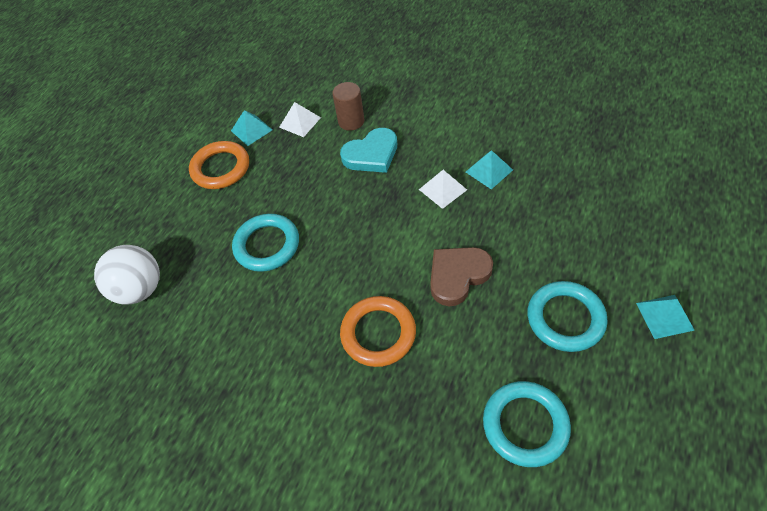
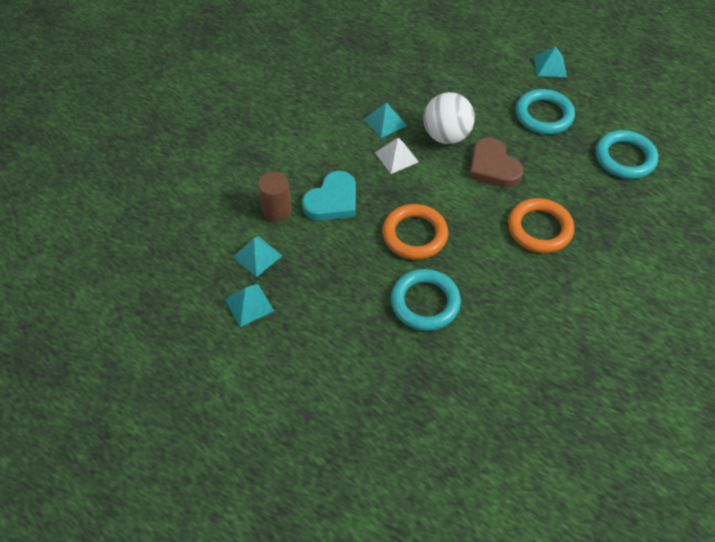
camera: 85 degrees left, 0 degrees up
white ball [94,245,160,305] -> white ball moved to [423,92,475,144]
orange ring [189,141,249,189] -> orange ring moved to [382,204,448,260]
white pyramid [279,102,321,137] -> turquoise pyramid [233,236,282,277]
turquoise heart [340,128,397,173] -> turquoise heart turned 60 degrees clockwise [302,171,356,221]

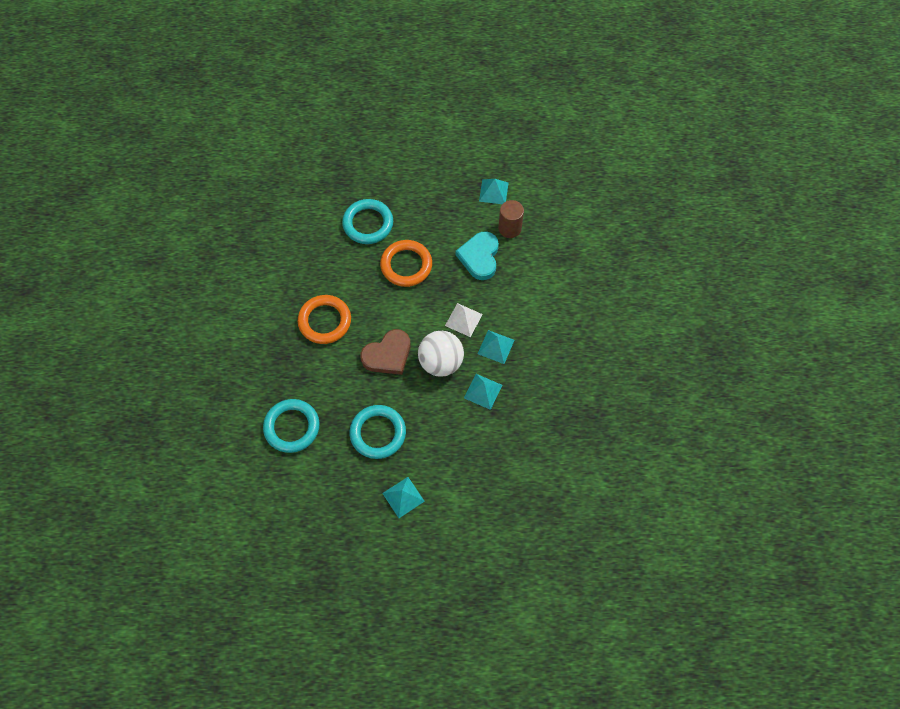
camera: 145 degrees right, 10 degrees up
turquoise pyramid [225,284,274,327] -> turquoise pyramid moved to [464,374,502,410]
brown heart [469,137,523,187] -> brown heart turned 120 degrees clockwise [361,329,411,375]

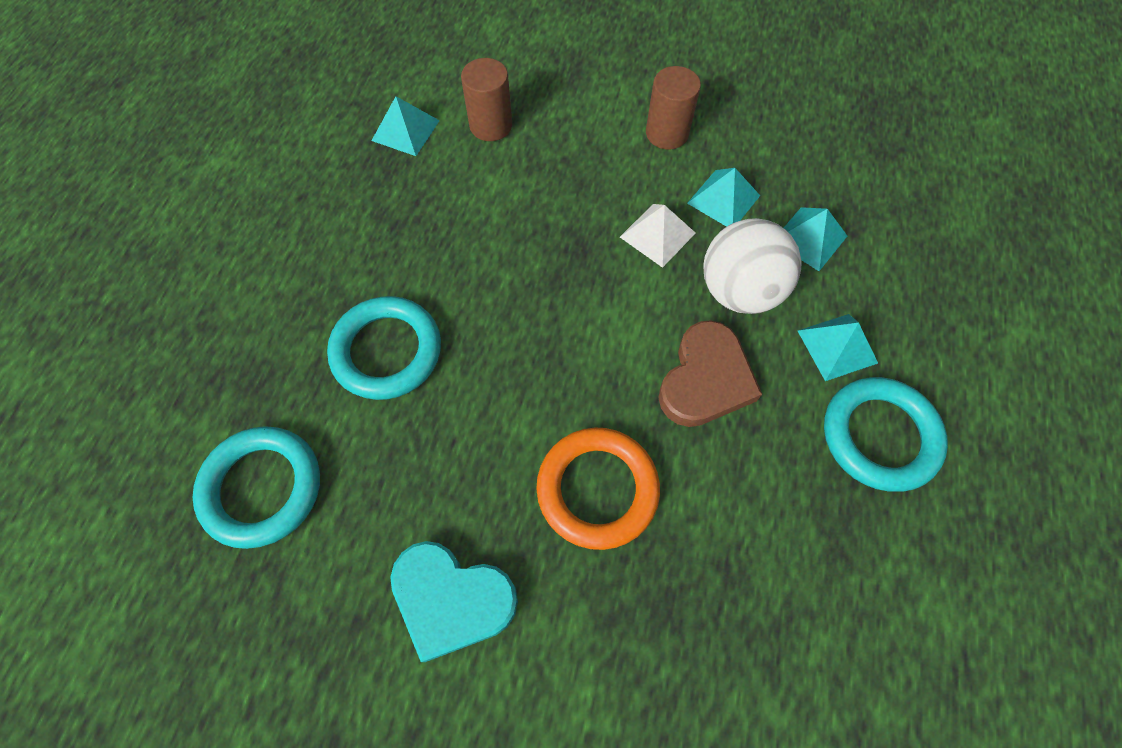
camera: 75 degrees left, 0 degrees up
turquoise ring [263,399,320,453] -> turquoise ring moved to [193,426,320,549]
brown heart [361,329,411,375] -> brown heart turned 45 degrees clockwise [658,320,762,427]
orange ring [380,240,432,287] -> none
turquoise pyramid [382,477,425,518] -> turquoise pyramid moved to [798,314,878,381]
turquoise heart [456,231,499,280] -> turquoise heart moved to [390,541,518,662]
none -> brown cylinder [646,66,701,149]

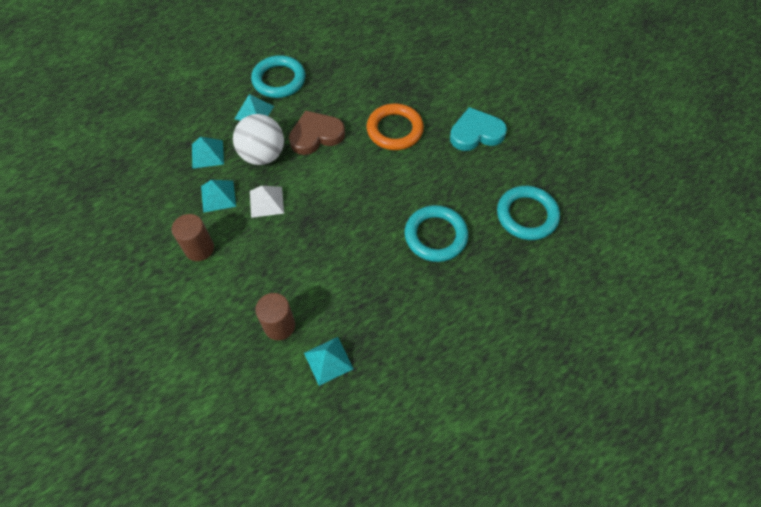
camera: 140 degrees left, 5 degrees down
turquoise heart [390,541,518,662] -> turquoise heart turned 75 degrees counterclockwise [450,107,507,151]

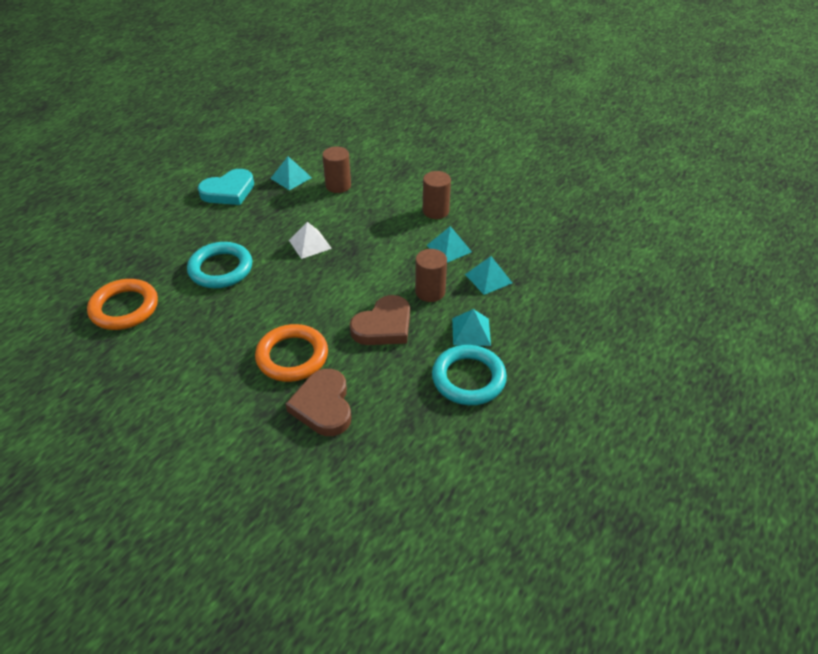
camera: 160 degrees right, 15 degrees down
white ball [233,114,284,165] -> brown cylinder [415,249,447,302]
white pyramid [250,186,284,218] -> white pyramid moved to [289,222,332,259]
turquoise heart [450,107,507,151] -> turquoise heart moved to [198,169,254,205]
turquoise ring [497,186,560,240] -> orange ring [87,279,158,330]
none -> brown heart [286,369,351,436]

